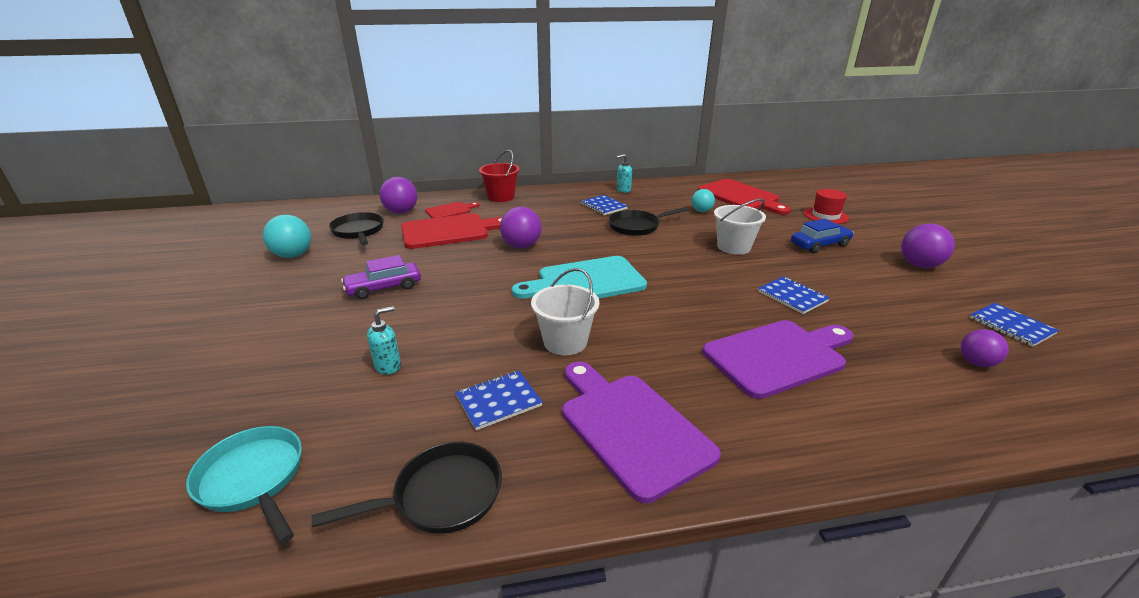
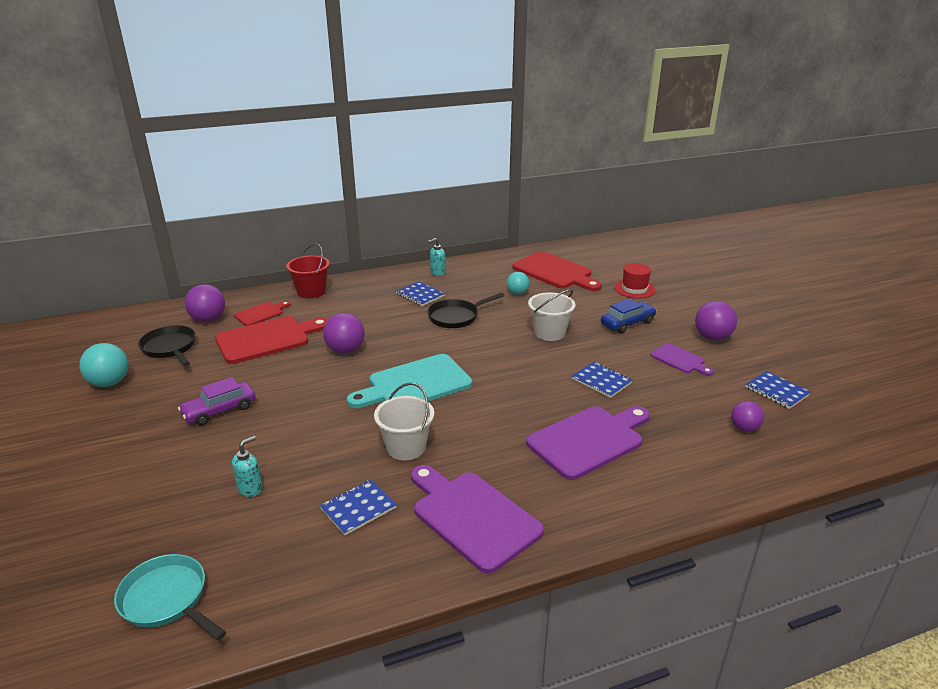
camera: 10 degrees left, 0 degrees up
black pan [311,442,502,534] -> none
none -> purple cutting board [651,343,713,376]

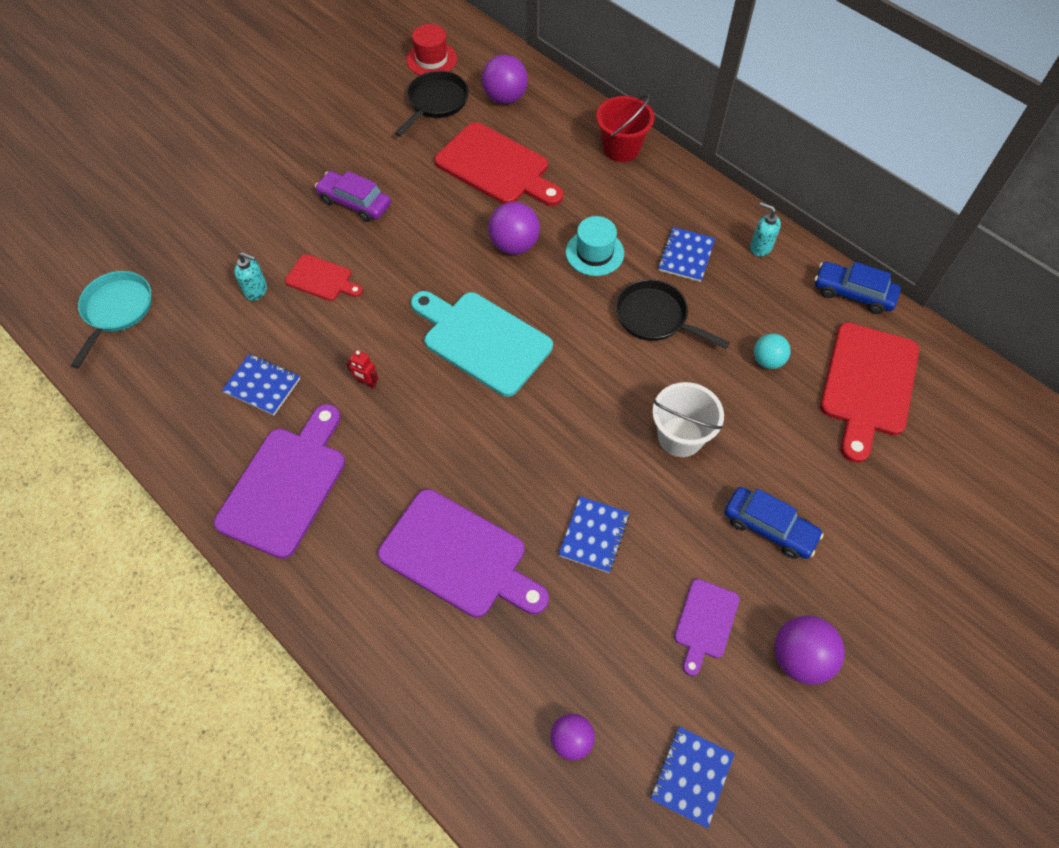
camera: 65 degrees right, 30 degrees up
turquoise ball [79,343,129,387] -> none
red cutting board [234,301,291,326] -> red cutting board moved to [285,254,363,301]
white bucket [374,383,434,460] -> red robot [346,350,378,388]
red hat [614,263,655,298] -> red hat moved to [406,24,457,75]
none -> turquoise hat [566,216,624,276]
none -> blue car [815,262,901,314]

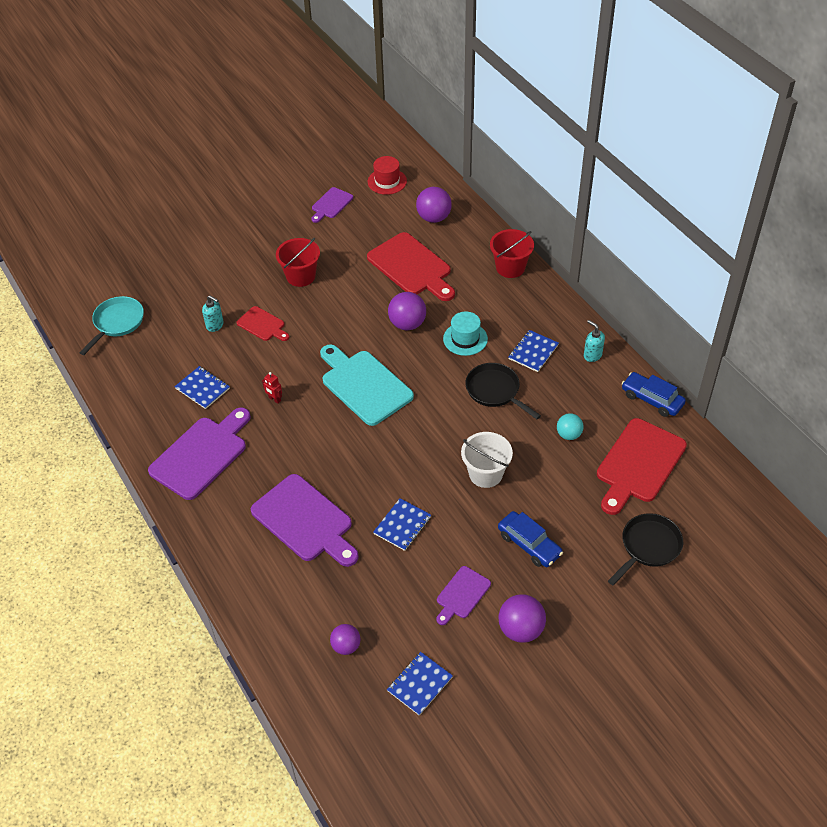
camera: 15 degrees right, 10 degrees down
purple car [315,171,391,222] -> red bucket [276,238,320,287]
black pan [395,71,469,137] -> black pan moved to [608,513,683,585]
none -> purple cutting board [311,187,353,223]

